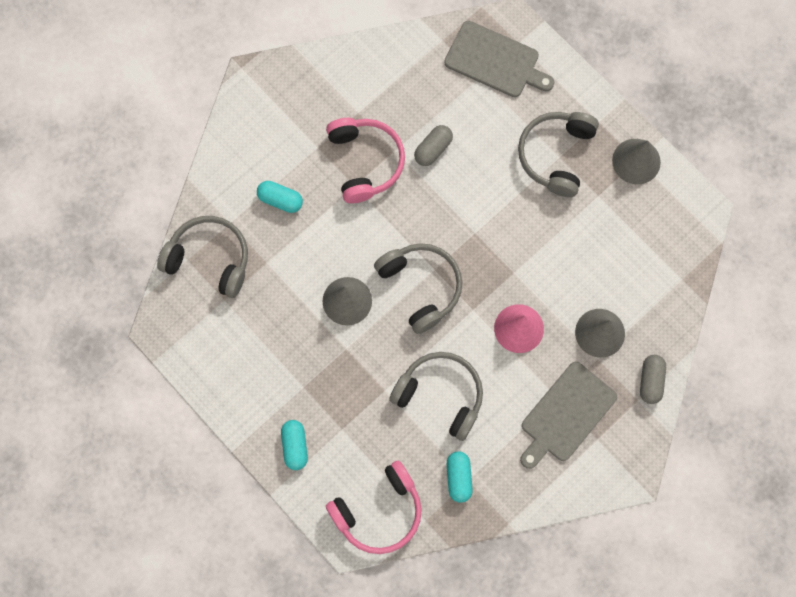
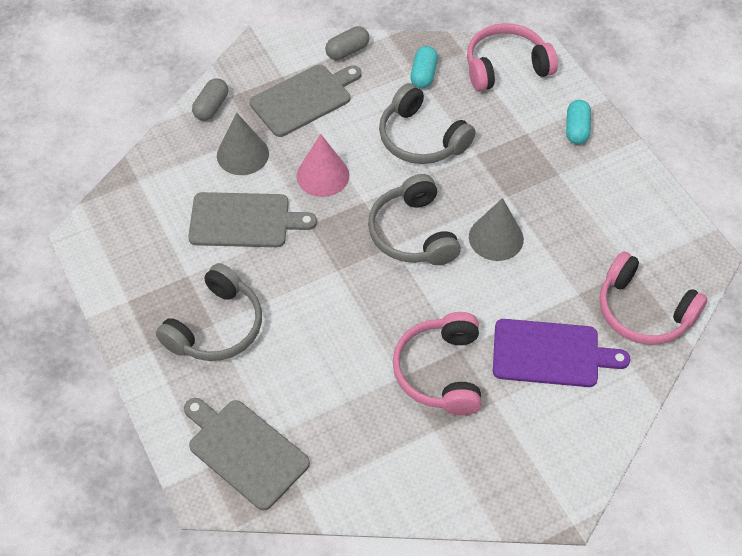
camera: 165 degrees left, 20 degrees down
grey headphones [157,216,248,298] -> pink headphones [599,252,708,345]
turquoise capsule [257,181,303,213] -> purple cutting board [493,319,630,387]
grey capsule [414,125,453,166] -> grey capsule moved to [325,26,369,60]
grey cone [612,139,661,184] -> none
none -> grey cutting board [188,192,317,247]

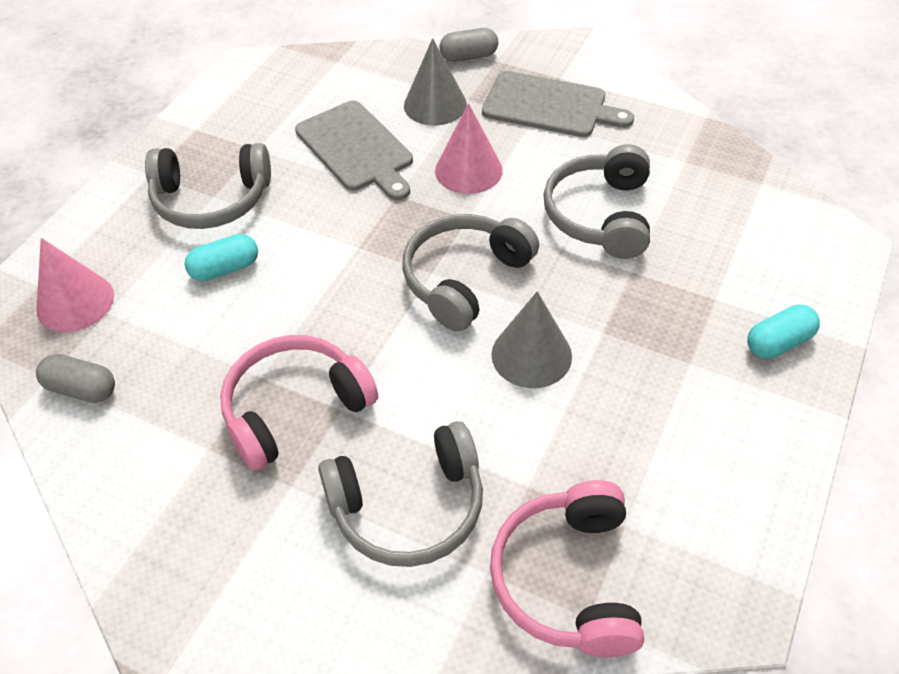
camera: 55 degrees right, 5 degrees down
grey cutting board [184,398,310,510] -> pink cone [36,238,114,332]
grey capsule [325,26,369,60] -> grey capsule moved to [36,354,115,403]
turquoise capsule [410,46,438,88] -> turquoise capsule moved to [184,234,258,281]
pink headphones [467,23,558,91] -> none
purple cutting board [493,319,630,387] -> grey headphones [318,421,483,567]

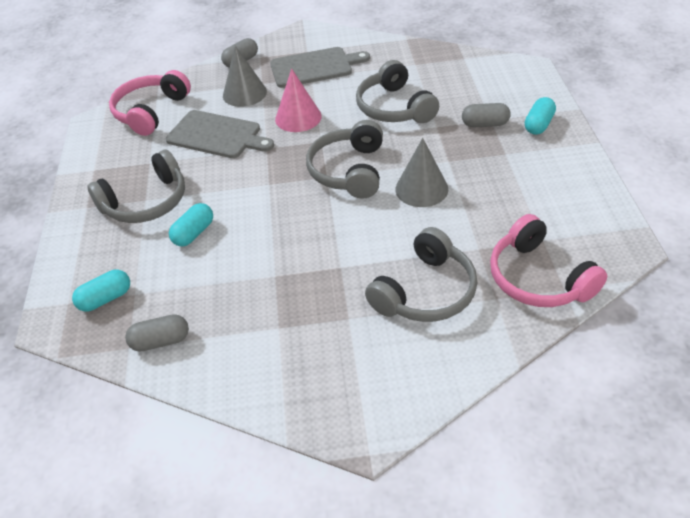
camera: 30 degrees left, 5 degrees down
pink cone [36,238,114,332] -> turquoise capsule [72,270,130,312]
pink headphones [220,335,378,471] -> pink headphones moved to [109,70,191,136]
none -> grey capsule [462,103,510,127]

